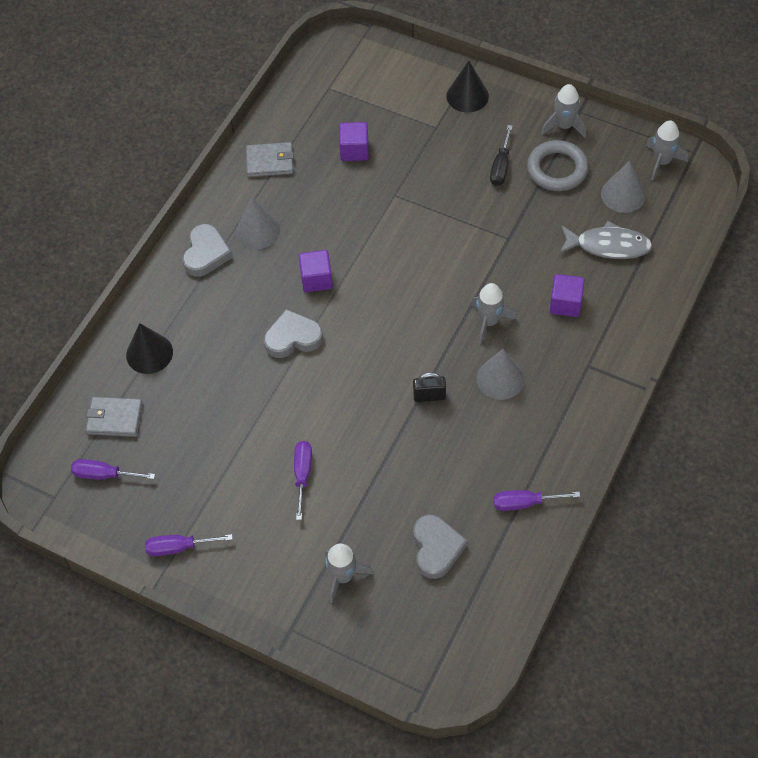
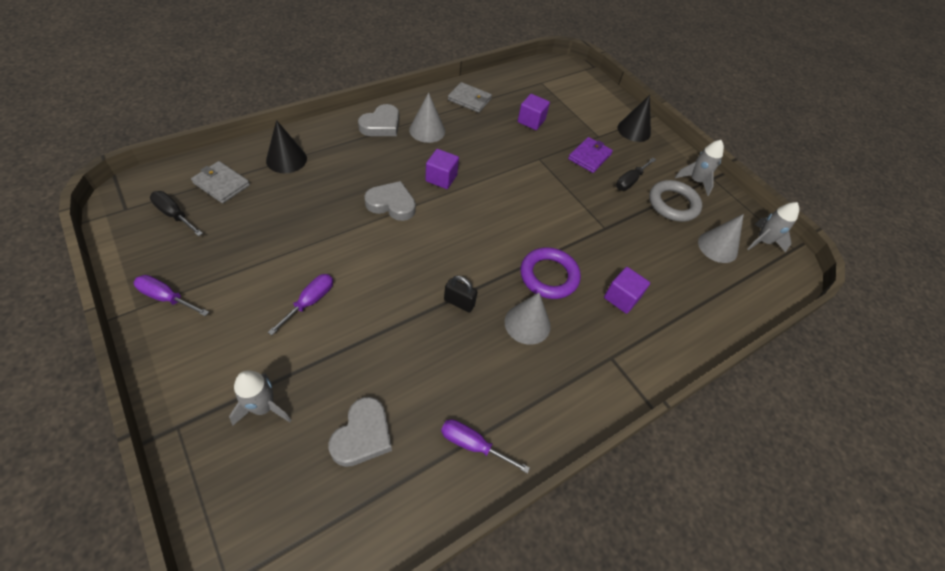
camera: 20 degrees right, 5 degrees down
purple screwdriver [71,459,155,479] -> black screwdriver [150,191,203,236]
grey rocket [471,283,516,344] -> purple ring [521,247,581,299]
grey fish [559,221,653,259] -> none
none -> purple wallet [568,137,613,173]

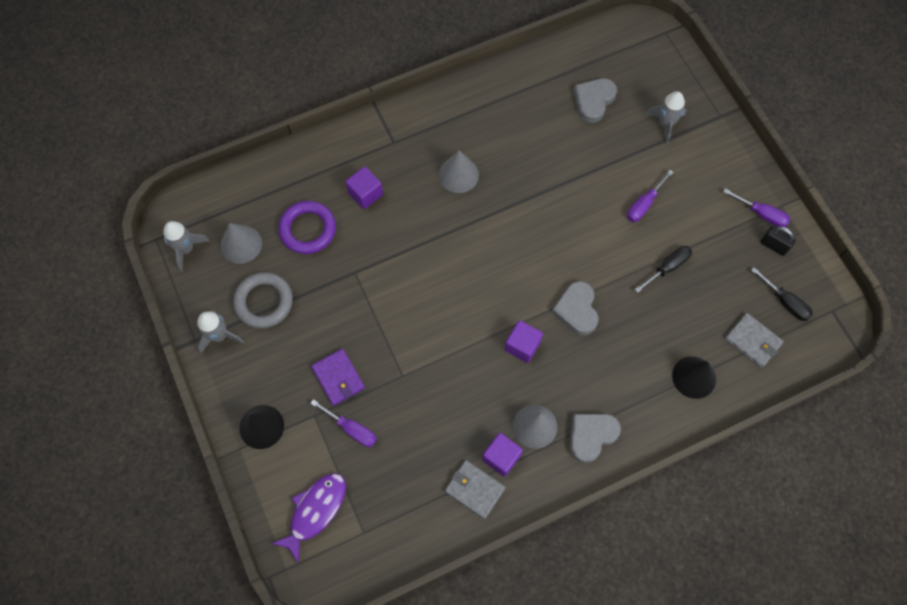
camera: 165 degrees left, 15 degrees up
grey heart [364,181,416,221] -> grey heart turned 60 degrees clockwise [551,281,599,335]
purple screwdriver [441,419,530,474] -> purple screwdriver moved to [310,399,377,447]
black padlock [444,276,477,312] -> black padlock moved to [760,226,796,256]
purple cube [518,94,550,130] -> purple cube moved to [482,433,523,477]
purple ring [521,247,581,299] -> purple ring moved to [278,201,336,254]
purple wallet [568,137,613,173] -> purple wallet turned 75 degrees counterclockwise [311,349,365,406]
black screwdriver [616,158,656,191] -> black screwdriver moved to [635,246,692,293]
none -> purple fish [271,473,346,564]

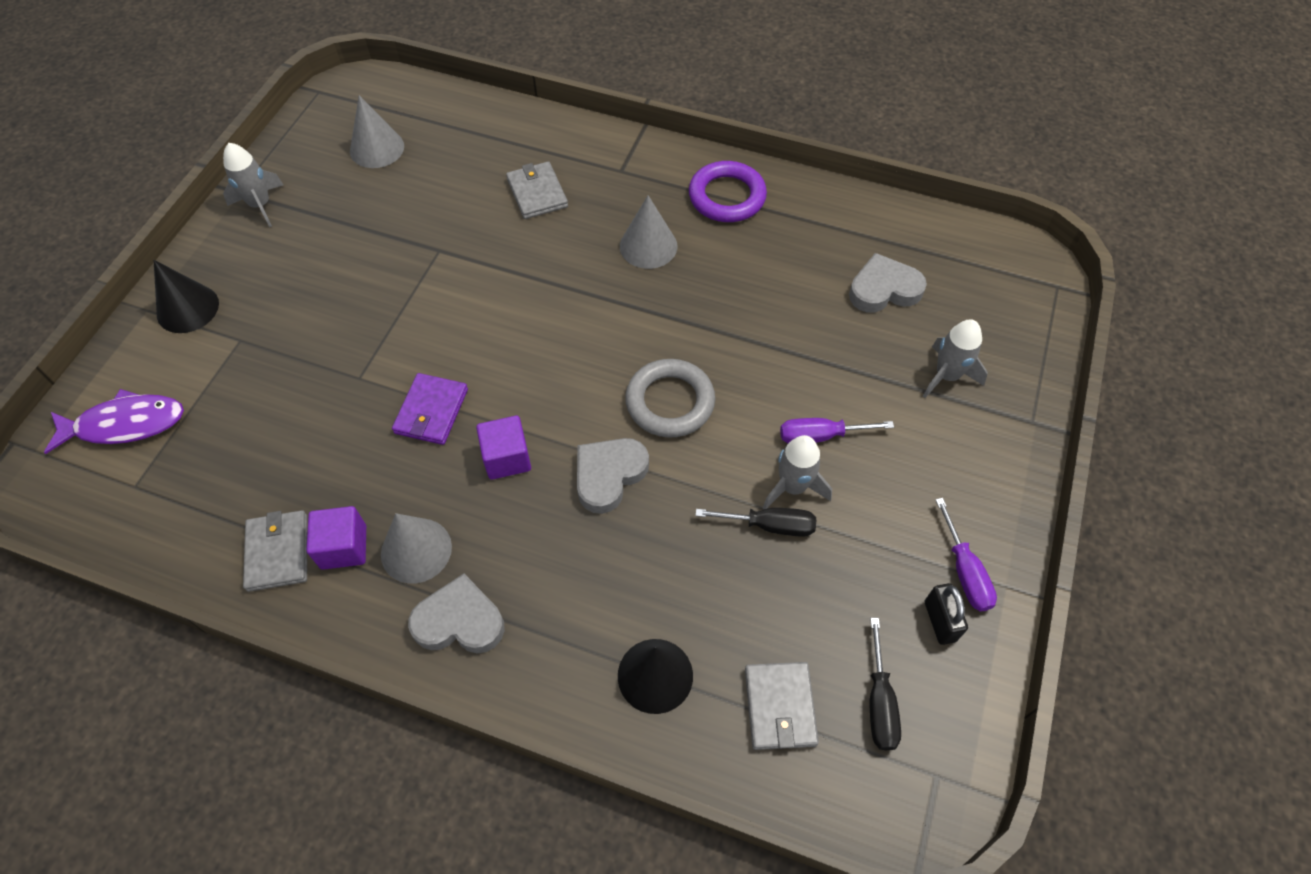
camera: 45 degrees right, 10 degrees down
grey rocket [163,221,210,272] -> grey rocket moved to [763,435,832,509]
grey ring [233,272,293,328] -> grey ring moved to [625,359,715,438]
purple ring [278,201,336,254] -> purple ring moved to [689,161,767,222]
purple screwdriver [310,399,377,447] -> none
purple wallet [311,349,365,406] -> purple wallet moved to [392,373,468,445]
purple cube [345,166,383,209] -> grey wallet [506,161,568,219]

